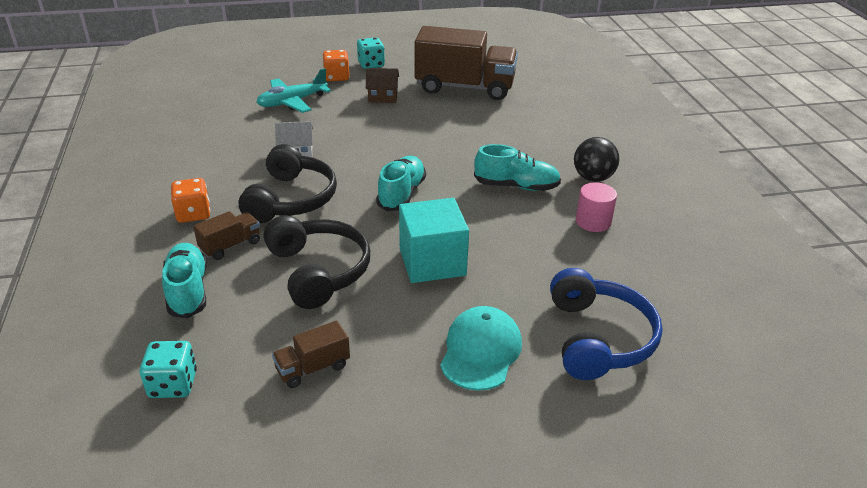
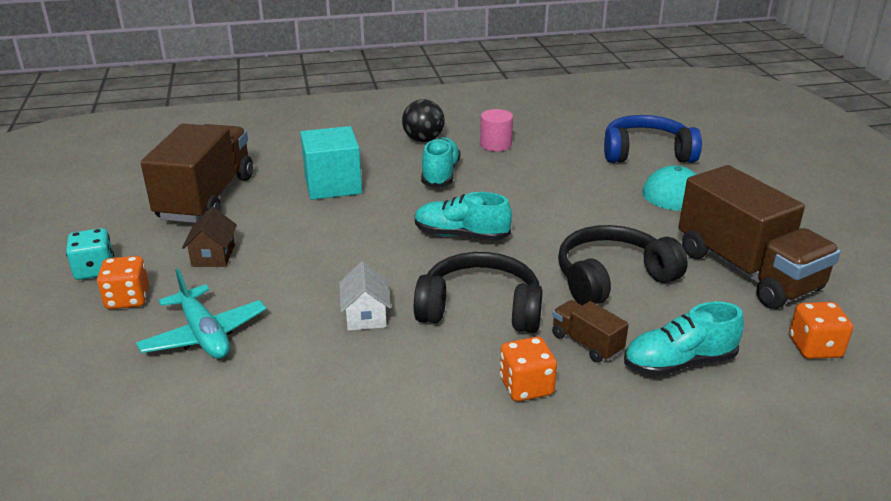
camera: 90 degrees left, 5 degrees down
turquoise dice [140,341,197,398] -> orange dice [789,302,853,359]
brown truck [272,321,350,388] -> brown truck [678,165,841,309], size x2.28
turquoise cube [399,198,469,283] -> turquoise cube moved to [300,126,362,200]

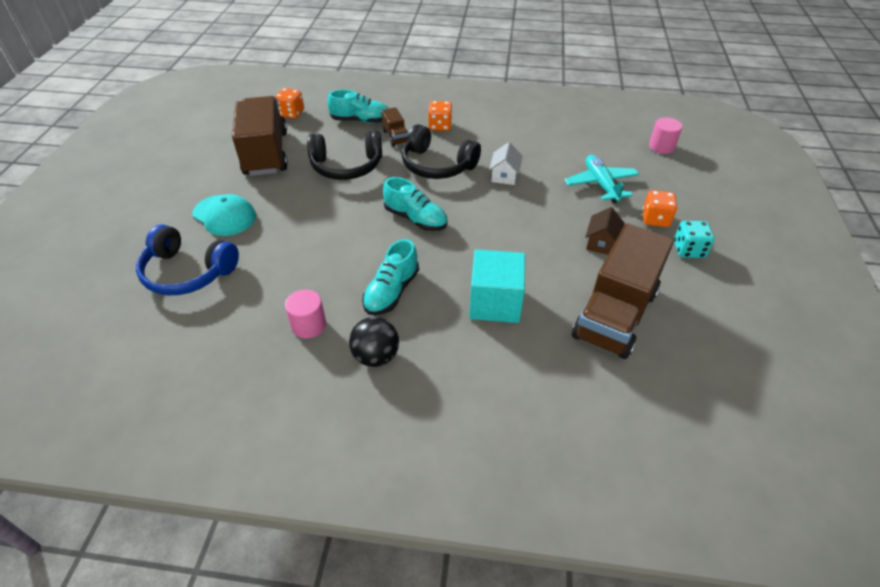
camera: 160 degrees left, 15 degrees up
none -> pink cylinder [649,118,683,154]

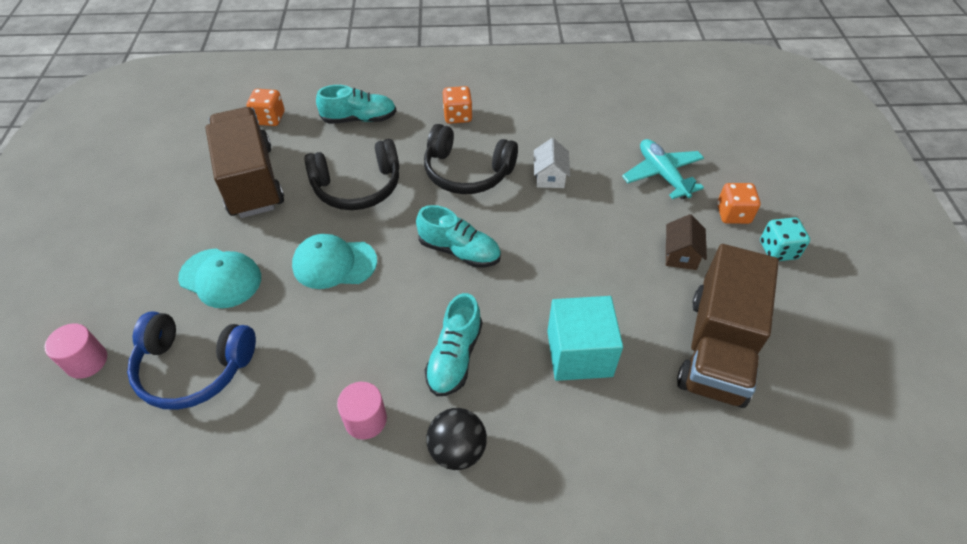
camera: 10 degrees left, 5 degrees up
brown truck [381,107,408,147] -> none
pink cylinder [649,118,683,154] -> pink cylinder moved to [45,323,107,379]
none -> turquoise cap [292,234,377,289]

